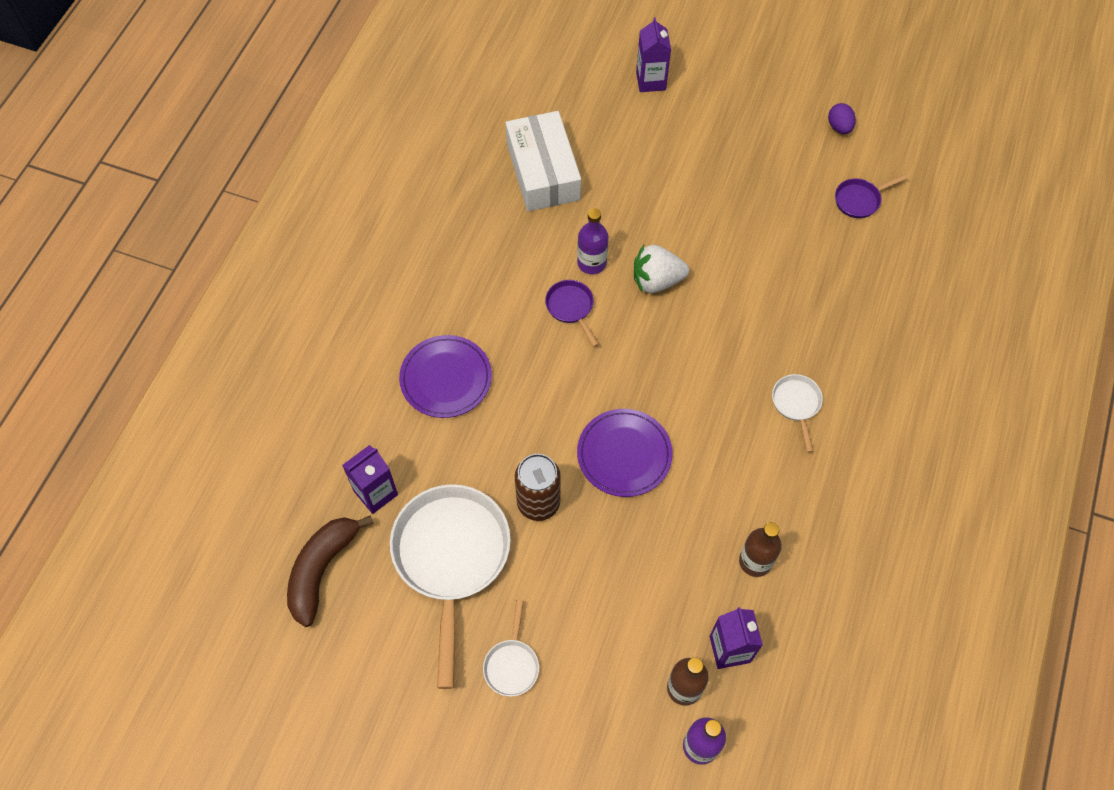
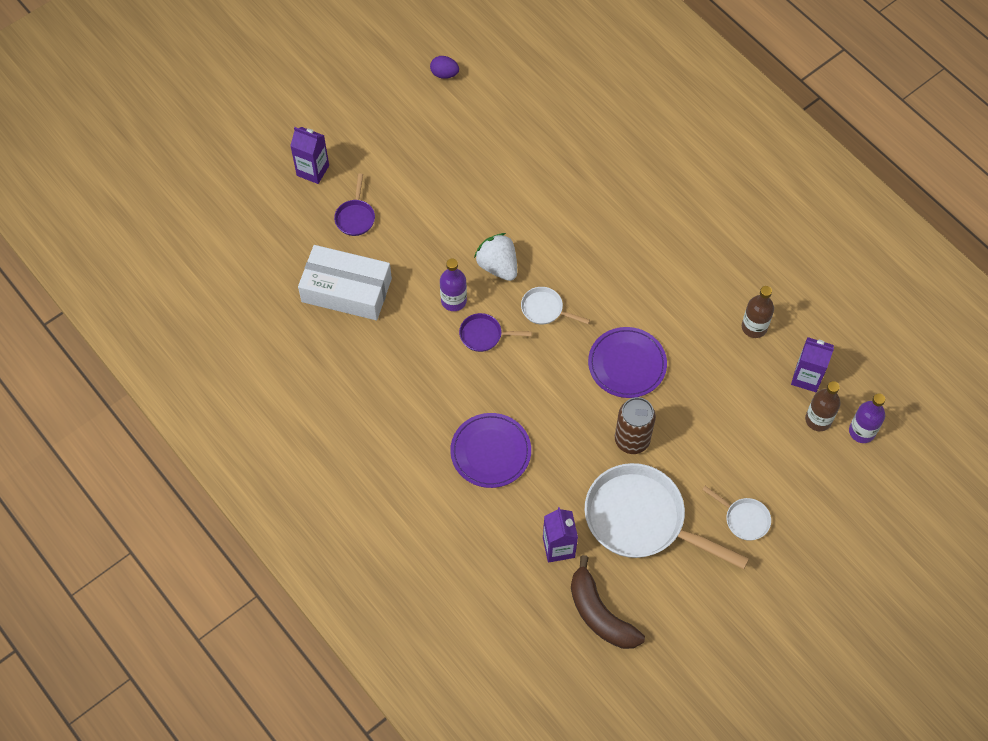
camera: 60 degrees left, 0 degrees up
white strawberry [634,245,689,293] -> white strawberry turned 120 degrees clockwise [474,233,517,281]
white pan [772,374,823,453] -> white pan moved to [521,287,590,325]
purple pan [835,174,908,218] -> purple pan moved to [334,173,375,236]

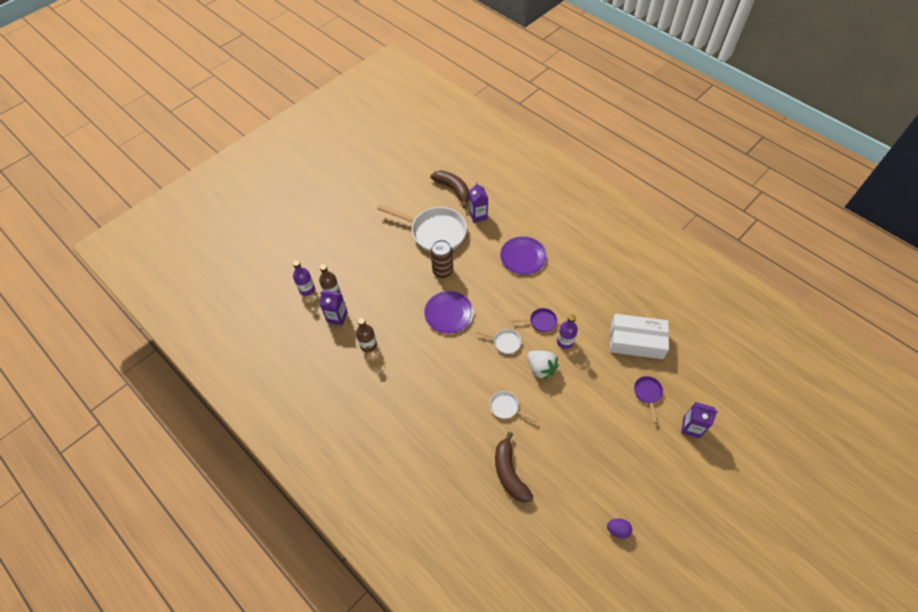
camera: 175 degrees right, 5 degrees down
white pan [702,486,771,541] -> white pan moved to [490,391,537,422]
none -> brown banana [495,432,534,502]

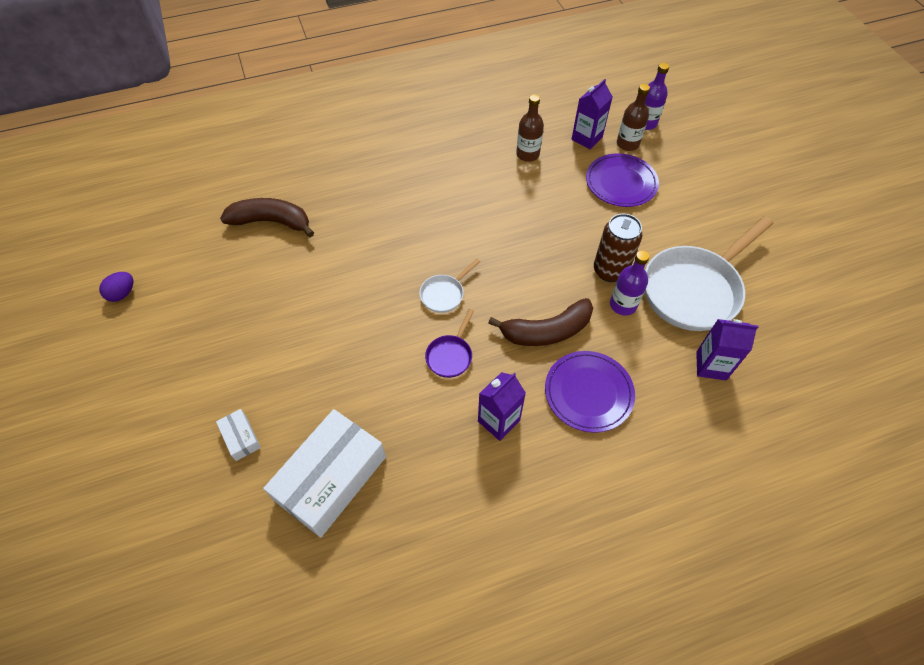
camera: 115 degrees right, 0 degrees up
purple plate [424,291,474,334] -> purple plate moved to [586,153,659,207]
brown banana [430,170,469,208] -> brown banana moved to [488,298,593,346]
white pan [490,391,537,422] -> none
white strawberry [527,351,559,380] -> none
purple bottle [557,314,578,349] -> purple bottle moved to [610,251,649,315]
purple pan [634,376,663,423] -> white box [216,409,261,461]
purple carton [681,402,718,438] -> purple carton moved to [478,372,526,441]

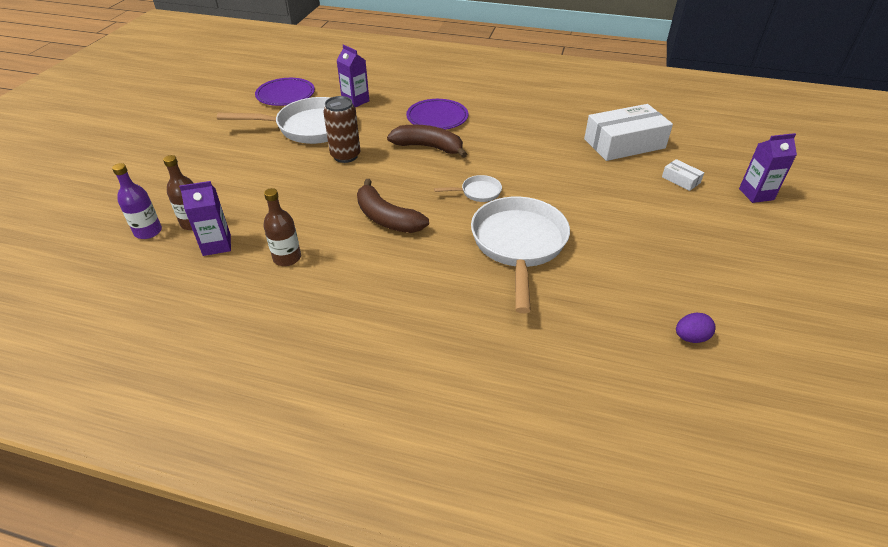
camera: 145 degrees left, 15 degrees down
purple egg [99,272,133,302] -> purple egg moved to [676,312,715,343]
white box [216,409,261,461] -> white box turned 45 degrees counterclockwise [662,159,704,191]
brown banana [220,198,314,237] -> brown banana moved to [357,179,429,233]
purple pan [425,309,474,378] -> none
purple carton [478,372,526,441] -> purple carton moved to [739,133,797,203]
purple plate [586,153,659,207] -> purple plate moved to [255,78,315,106]
purple bottle [610,251,649,315] -> none
none -> white pan [471,197,570,313]

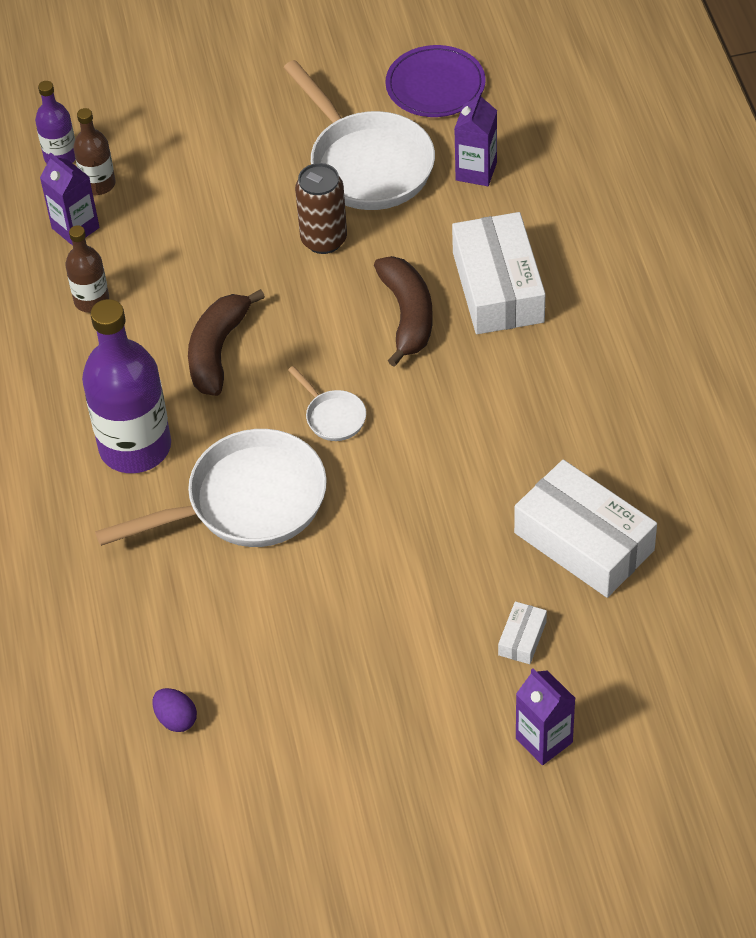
camera: 65 degrees right, 10 degrees up
purple plate [406,99,468,130] -> white box [452,212,545,334]
none -> purple bottle [82,299,171,473]

